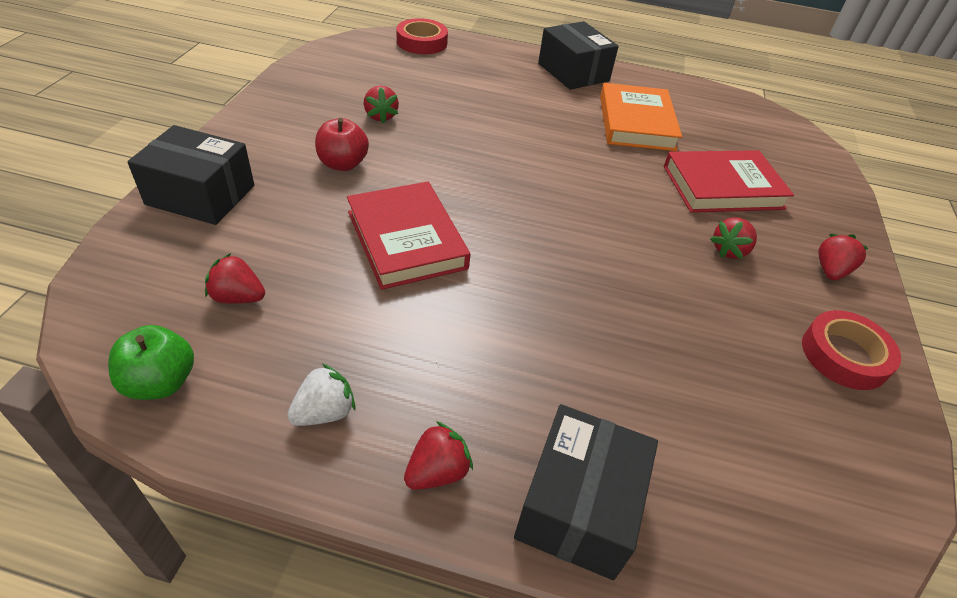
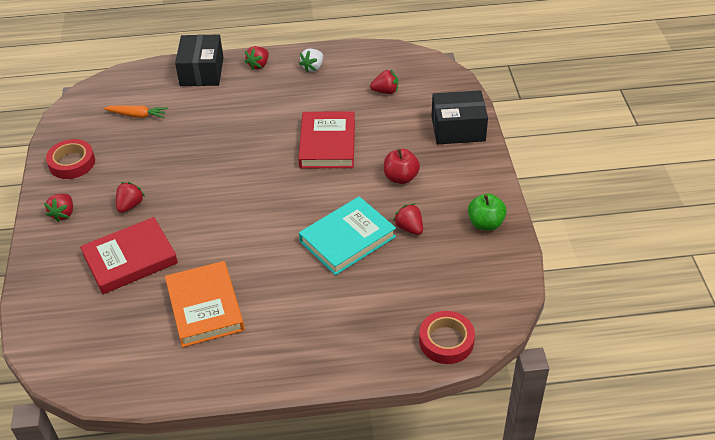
camera: 165 degrees right, 0 degrees up
green apple [108,325,194,400] -> green apple moved to [468,193,507,231]
red book [347,182,470,290] -> red book turned 45 degrees clockwise [298,111,355,168]
black box [538,21,619,90] -> none
none -> orange carrot [103,105,168,118]
none -> turquoise book [299,196,396,275]

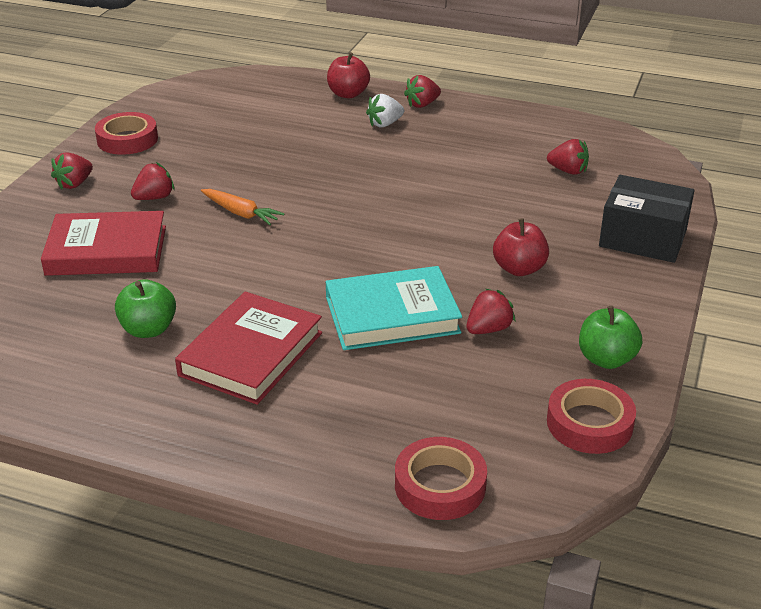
camera: 25 degrees right, 10 degrees down
orange carrot [103,105,168,118] -> orange carrot moved to [201,189,284,225]
orange book [165,261,244,347] -> green apple [115,279,176,338]
black box [175,35,224,86] -> red apple [327,52,370,98]
red book [298,111,355,168] -> red book moved to [175,292,322,405]
white strawberry [299,48,323,73] -> white strawberry moved to [366,94,404,127]
red strawberry [393,203,423,235] -> red strawberry turned 60 degrees clockwise [466,289,516,334]
none -> red tape [547,379,636,454]

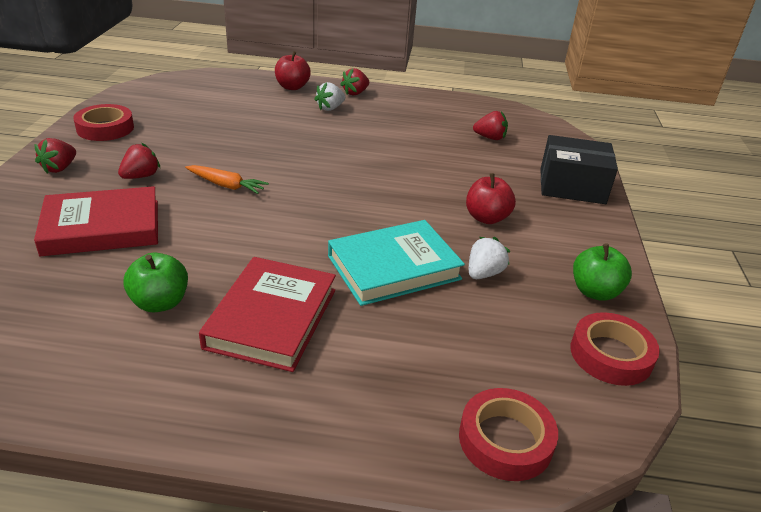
camera: 15 degrees left, 0 degrees up
red strawberry [466,289,516,334] -> white strawberry [469,237,510,279]

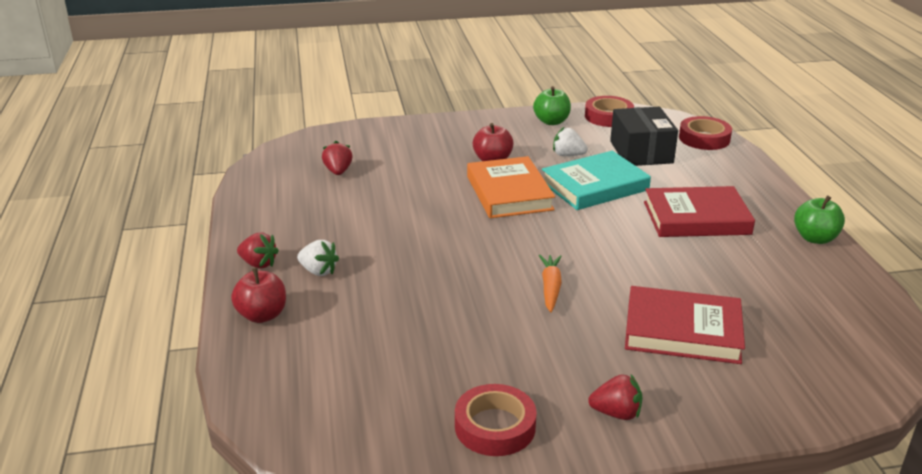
camera: 105 degrees left, 5 degrees down
red book [34,186,158,256] -> red book turned 45 degrees counterclockwise [625,286,745,364]
red strawberry [118,143,160,179] -> none
green apple [123,253,188,312] -> green apple moved to [794,196,845,244]
turquoise book [328,220,465,306] -> turquoise book turned 75 degrees counterclockwise [542,151,651,210]
black box [540,135,618,204] -> black box moved to [610,107,678,166]
none -> orange book [467,156,555,218]

